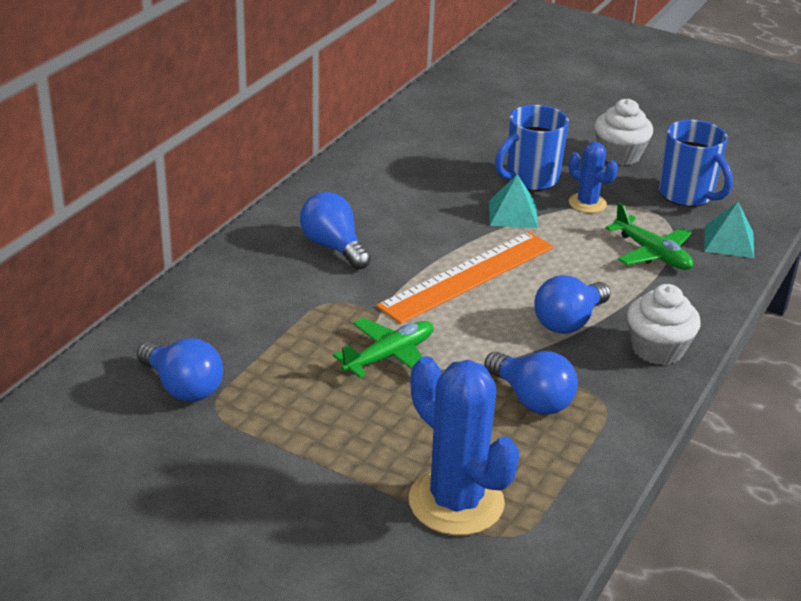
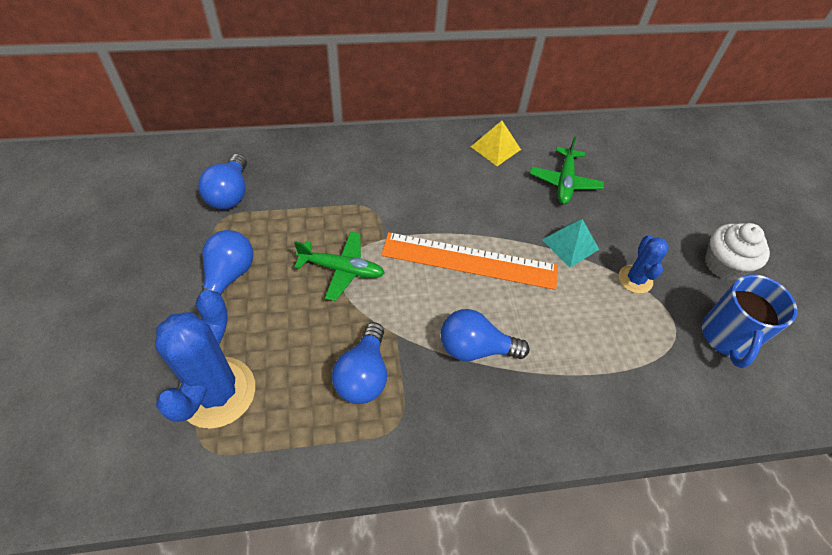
camera: 50 degrees right, 20 degrees up
blue light bulb [300,192,371,270] -> blue light bulb moved to [195,230,253,308]
blue mug [495,105,569,191] -> none
green plane [605,202,693,270] -> green plane moved to [530,136,604,204]
white cupcake [627,284,701,365] -> none
turquoise pyramid [704,202,754,258] -> none
none -> yellow pyramid [471,121,521,166]

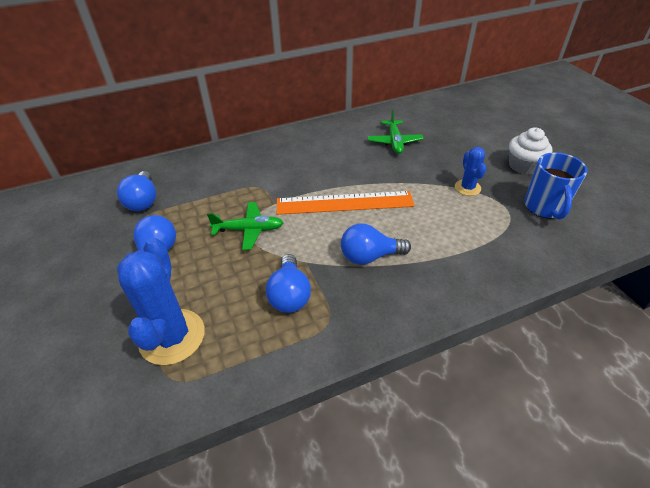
camera: 10 degrees left, 10 degrees down
yellow pyramid [471,121,521,166] -> none
turquoise pyramid [542,219,599,267] -> none

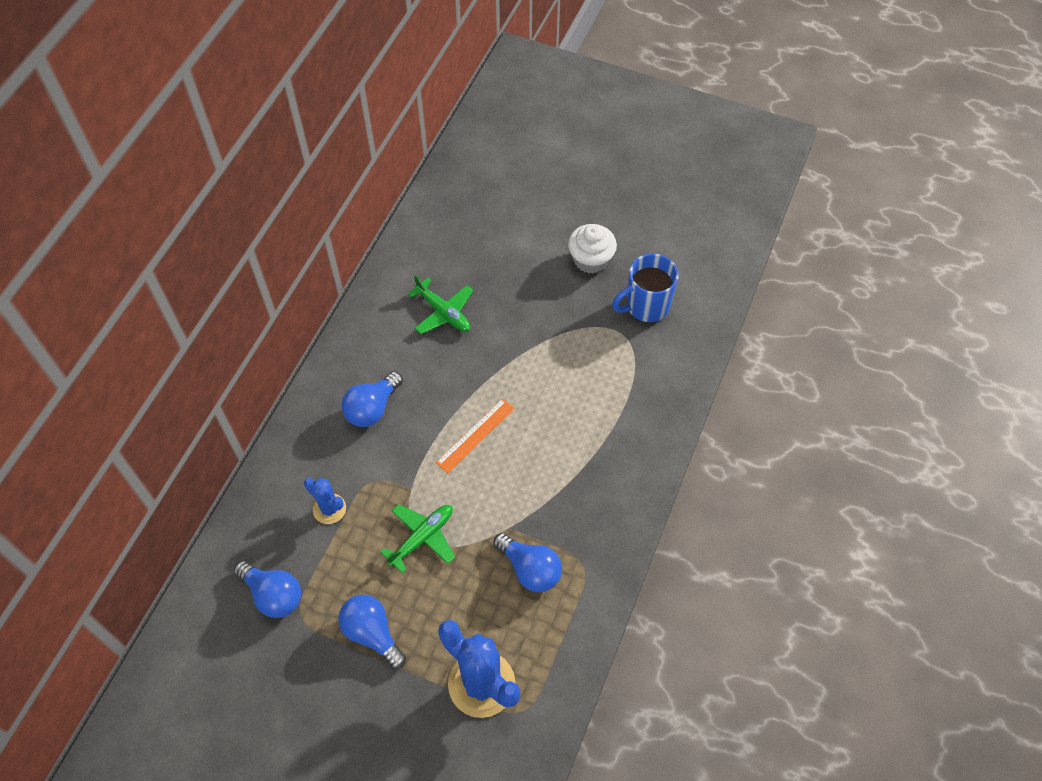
camera: 45 degrees left, 15 degrees up
orange ruler [277,191,415,215] -> orange ruler [436,399,515,473], size x0.59
blue light bulb [341,224,411,265] -> blue light bulb moved to [341,371,403,427]
blue cactus [455,147,487,196] -> blue cactus moved to [304,478,346,524]
blue mug [524,152,587,220] -> blue mug turned 105 degrees clockwise [612,253,679,322]

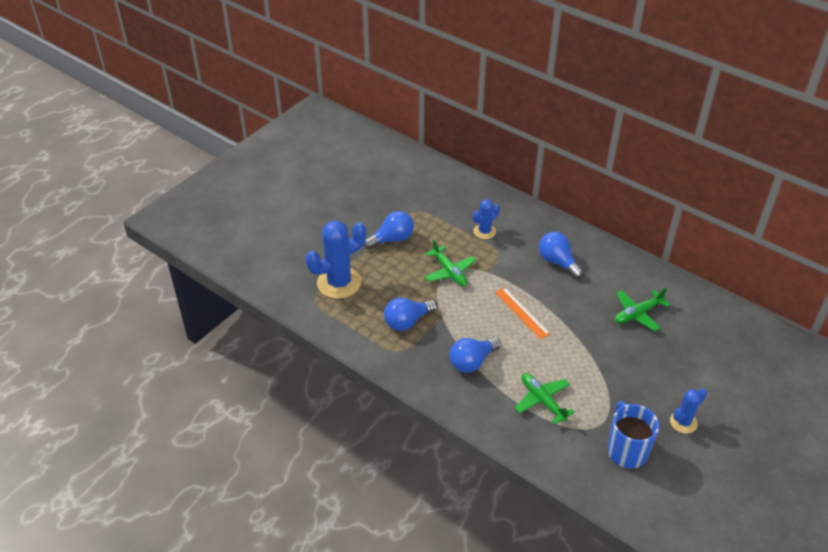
camera: 105 degrees right, 15 degrees down
blue light bulb [234,561,301,618] -> blue light bulb moved to [449,337,501,373]
white cupcake [568,224,617,273] -> blue cactus [670,388,707,434]
none -> green plane [515,373,575,425]

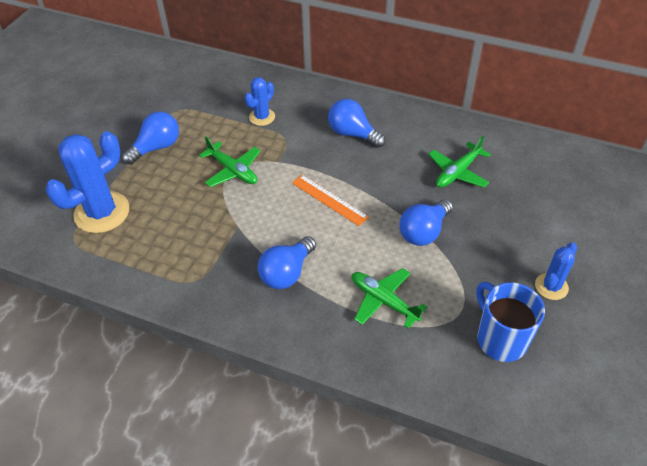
camera: 15 degrees left, 5 degrees up
blue light bulb [384,298,437,331] -> blue light bulb moved to [400,199,453,246]

